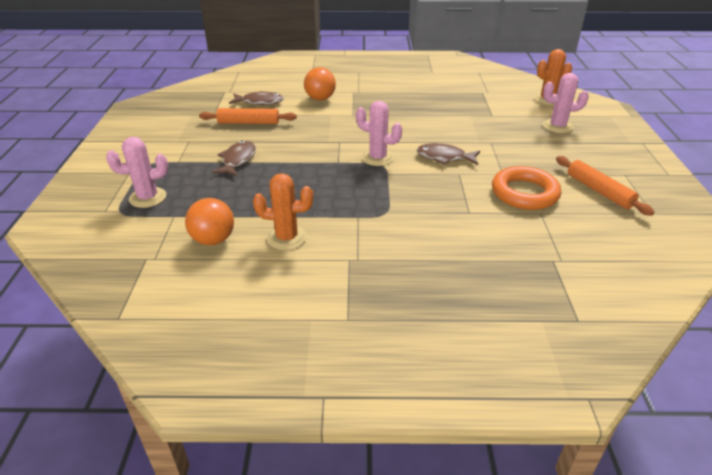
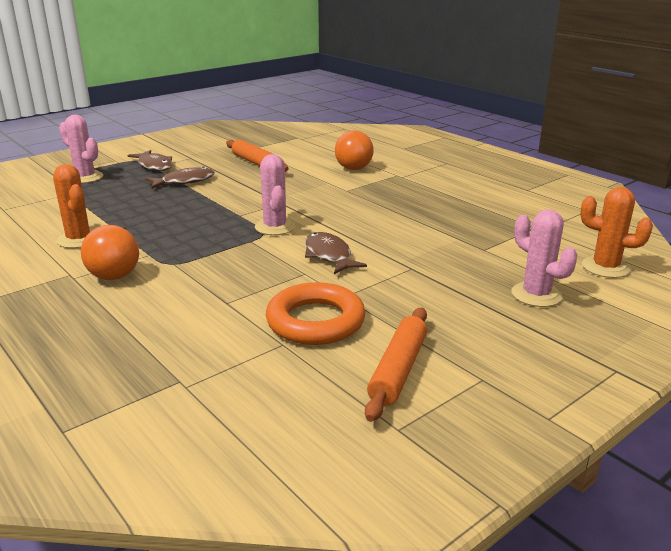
camera: 50 degrees right, 10 degrees down
orange ball [185,198,234,245] -> orange ball moved to [81,225,139,280]
brown fish [229,91,284,105] -> brown fish moved to [128,150,173,171]

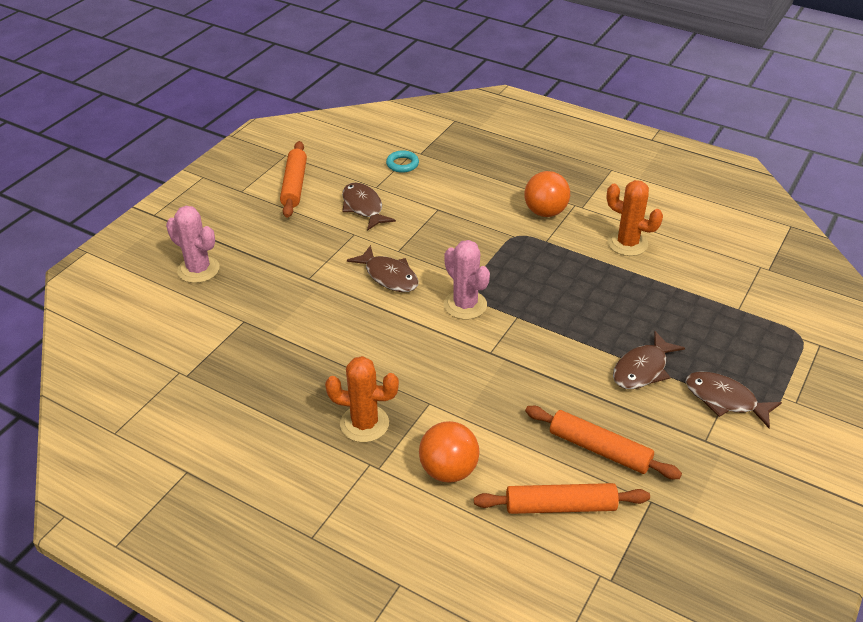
camera: 160 degrees right, 15 degrees up
pink cactus [59,115,103,183] -> none
orange ring [266,282,365,345] -> brown fish [342,183,396,231]
orange cactus [580,187,653,278] -> orange cactus moved to [325,356,399,442]
none -> turquoise ring [386,150,419,173]
none -> orange rolling pin [474,483,650,514]

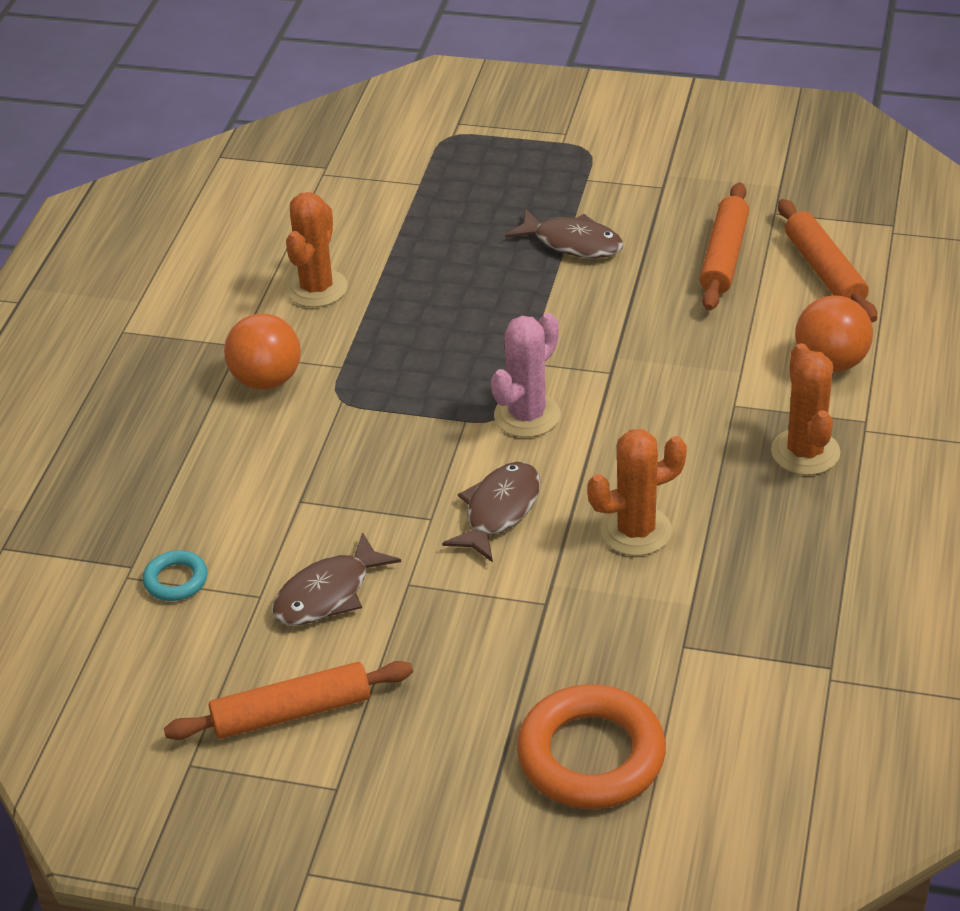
camera: 105 degrees left, 0 degrees up
pink cactus [166,206,220,283] -> orange ring [517,684,666,809]
brown fish [686,372,782,428] -> none
none -> orange cactus [587,429,687,556]

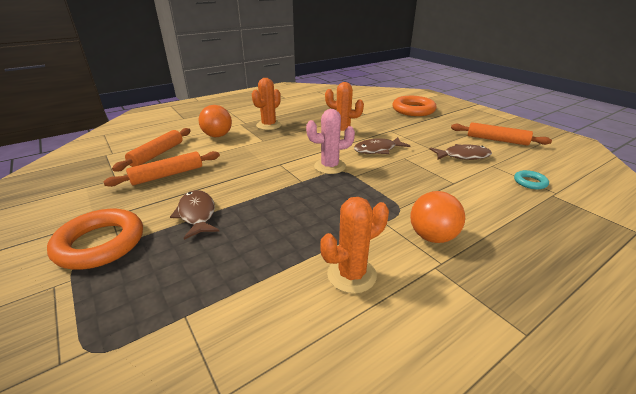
camera: 140 degrees left, 10 degrees down
none -> orange ring [47,209,143,269]

